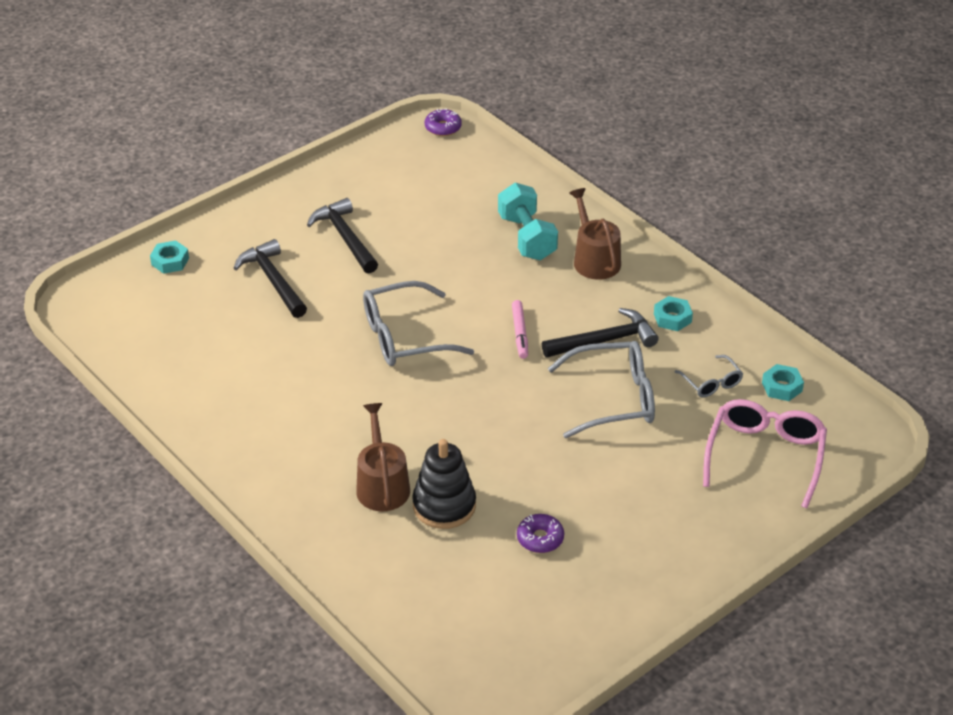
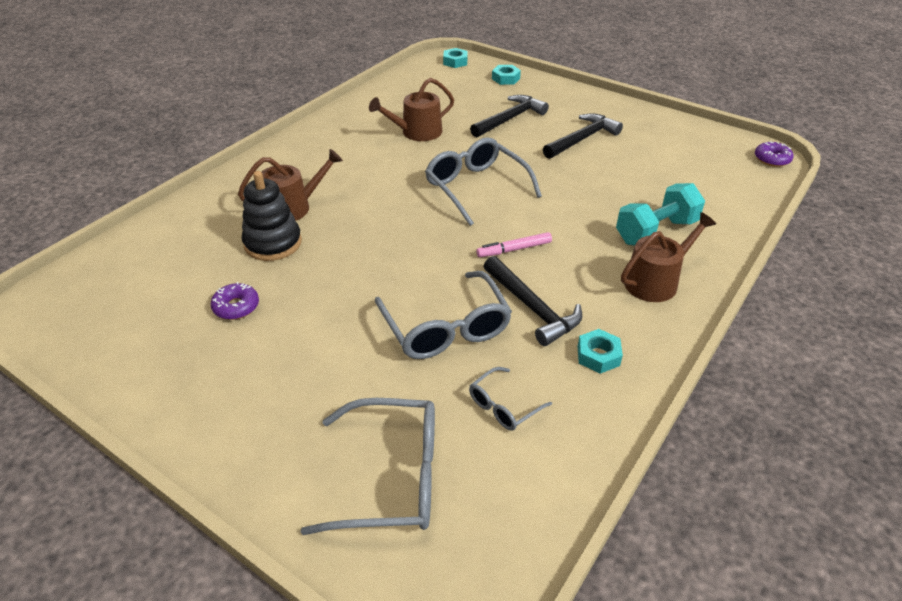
camera: 75 degrees right, 0 degrees up
pink glasses [703,399,827,508] -> grey glasses [300,398,435,535]
turquoise nut [762,364,804,401] -> turquoise nut moved to [443,48,468,68]
none -> brown watering can [369,78,454,141]

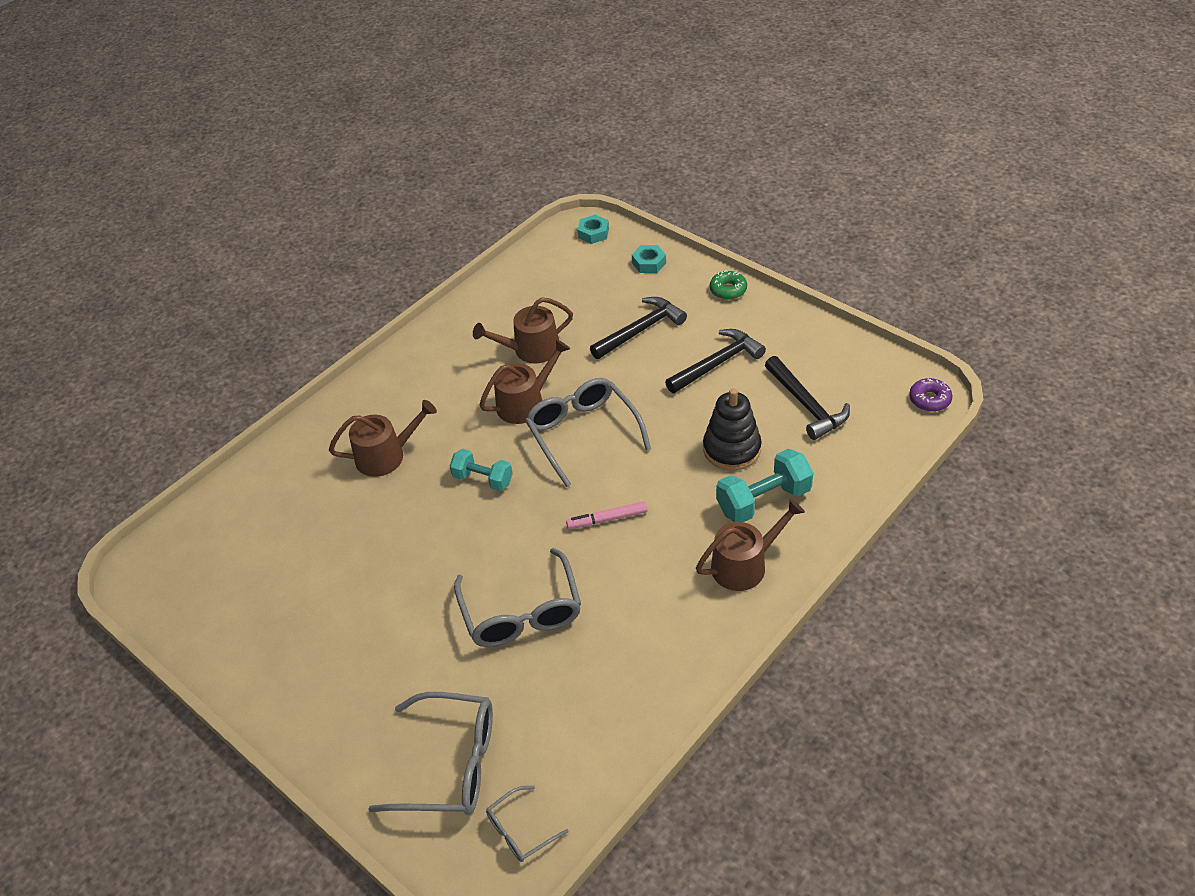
camera: 10 degrees right, 5 degrees up
purple donut [211,282,259,320] -> none
black stacking toy [242,171,302,261] -> black stacking toy moved to [703,388,762,471]
grey glasses [469,367,552,431] -> grey glasses moved to [486,786,569,862]
black hammer [483,256,582,346] -> black hammer moved to [765,356,850,440]
turquoise nut [578,329,623,374] -> none
none -> turquoise dumbbell [450,449,513,491]
none -> brown watering can [479,339,570,424]
none -> green donut [710,270,747,300]

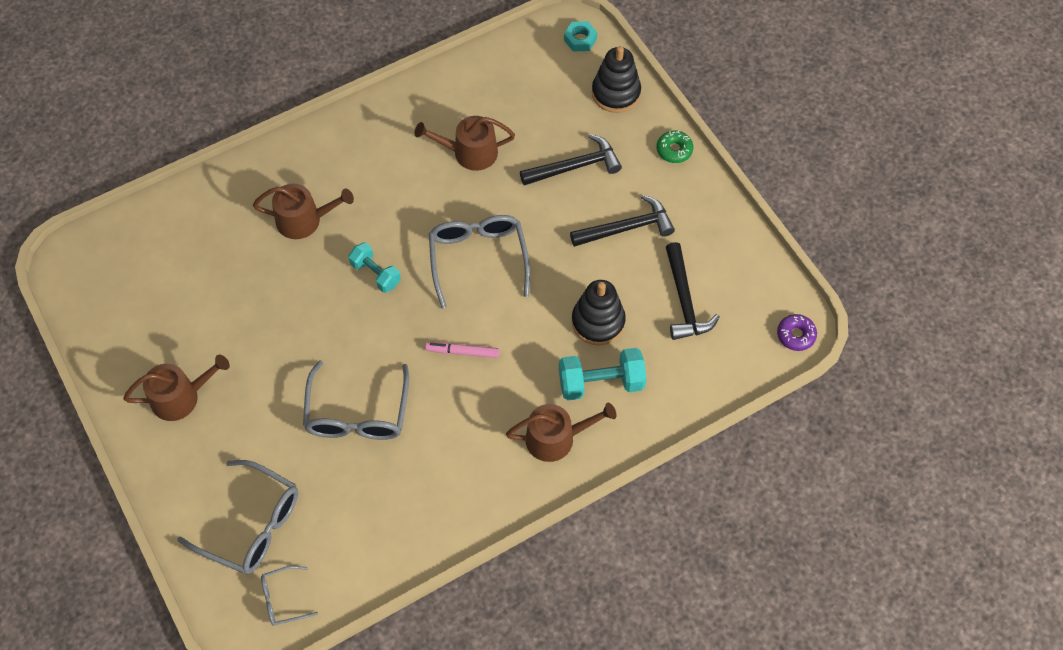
camera: 15 degrees right, 15 degrees up
brown watering can [479,339,570,424] -> brown watering can moved to [123,355,230,421]
turquoise nut [632,245,666,273] -> black stacking toy [592,46,641,113]

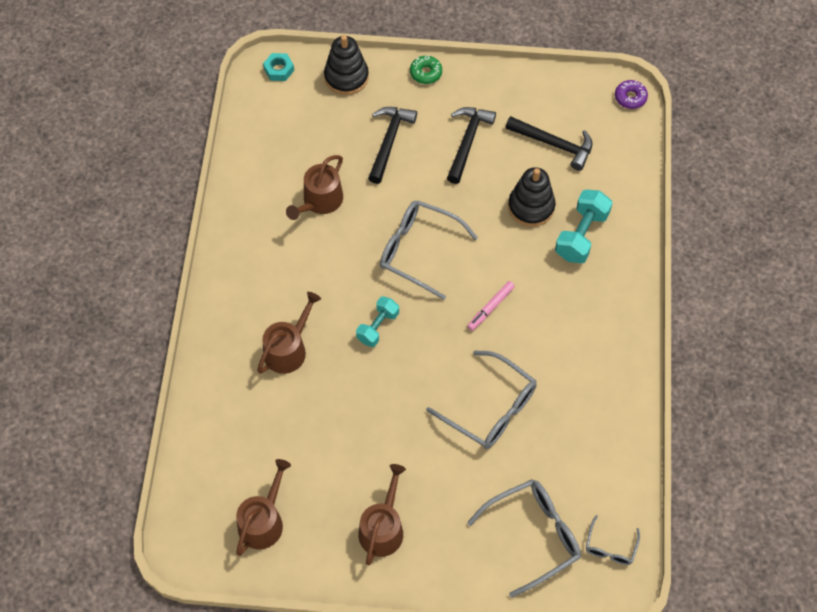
camera: 55 degrees left, 0 degrees up
turquoise dumbbell [348,242,401,293] -> turquoise dumbbell turned 45 degrees counterclockwise [356,296,399,347]
brown watering can [506,403,616,462] -> brown watering can moved to [236,459,291,556]

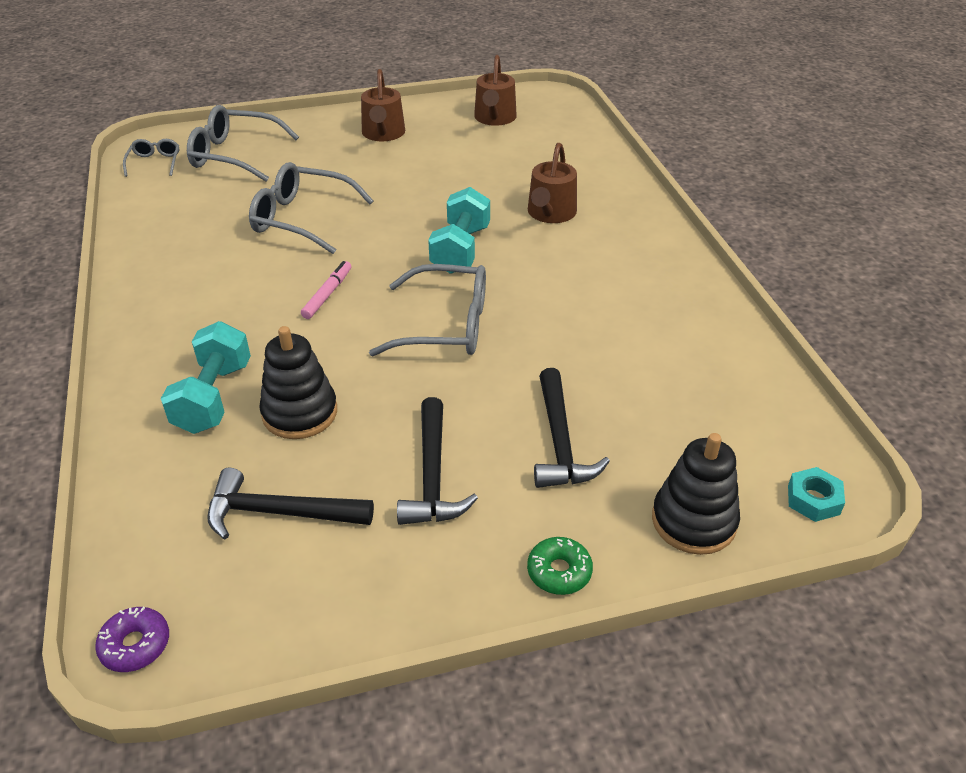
camera: 160 degrees right, 20 degrees down
brown watering can [286,155,343,220] -> none
turquoise dumbbell [356,296,399,347] -> turquoise dumbbell [428,187,490,274], size x1.51
grey glasses [467,479,581,598] -> grey glasses turned 60 degrees clockwise [187,105,299,182]

